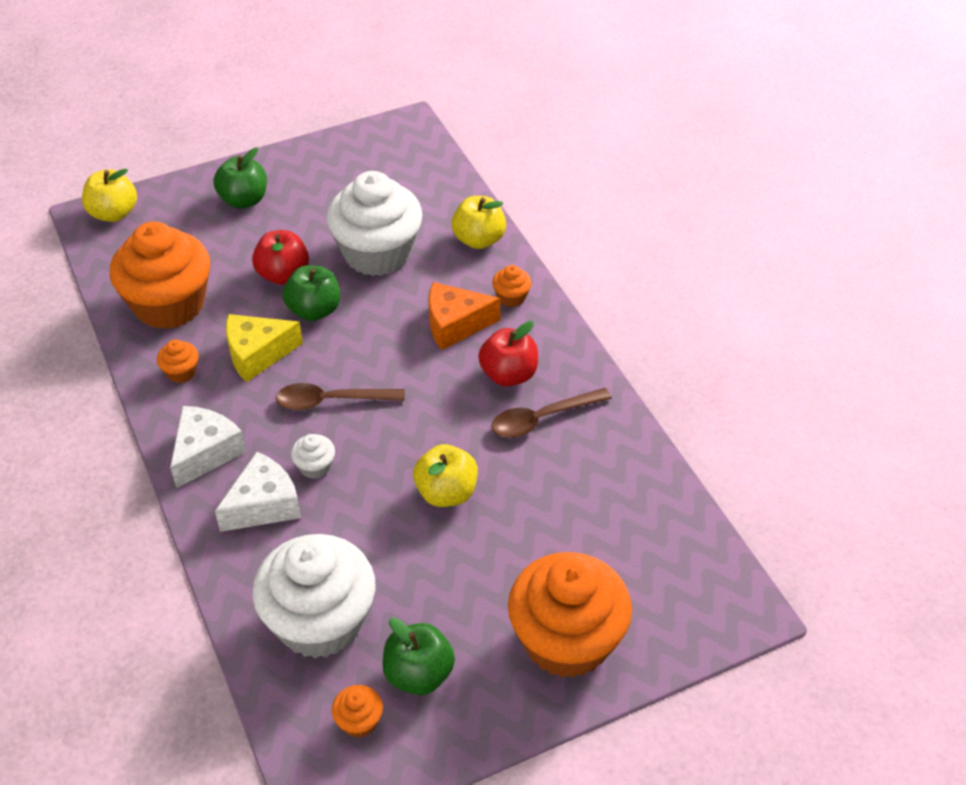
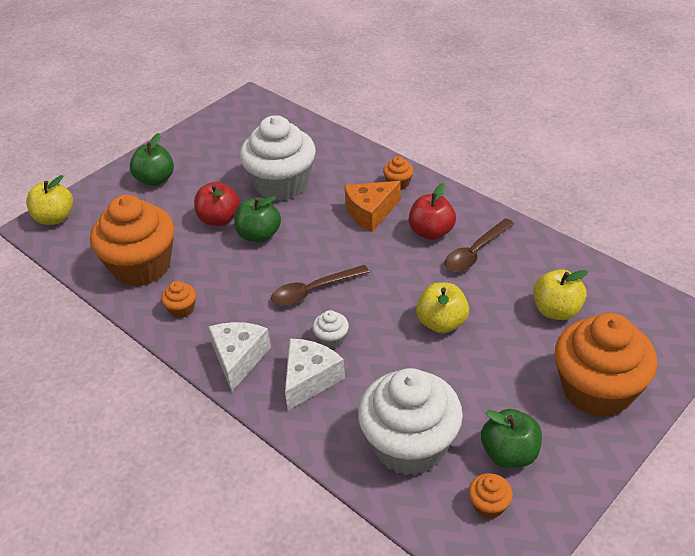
camera: 20 degrees left, 5 degrees down
yellow cheese [226,314,303,382] -> none
yellow apple [451,196,506,249] -> yellow apple moved to [533,269,588,320]

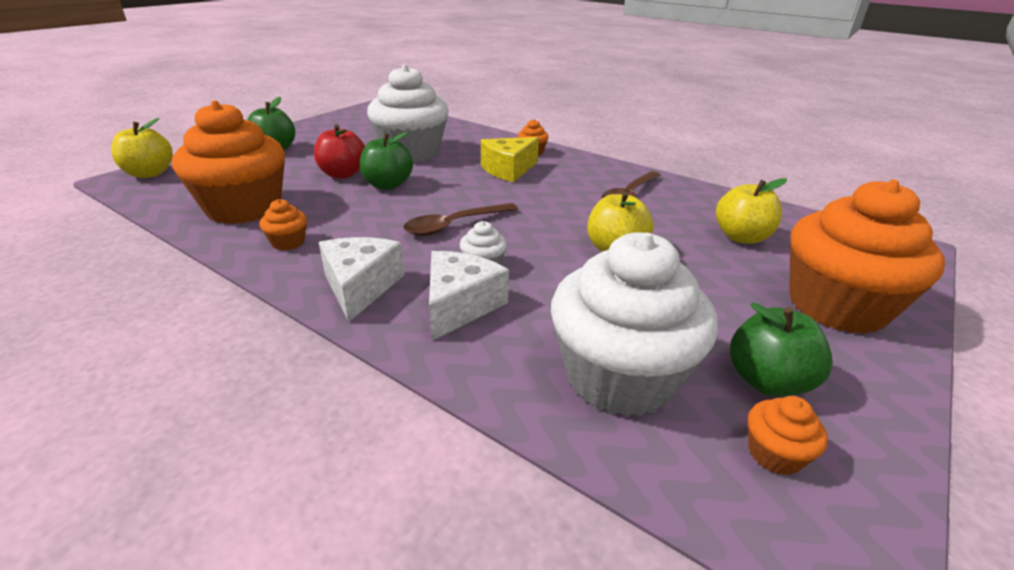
camera: 10 degrees left, 10 degrees down
orange cheese [344,181,401,232] -> yellow cheese [481,137,539,182]
red apple [409,183,456,240] -> none

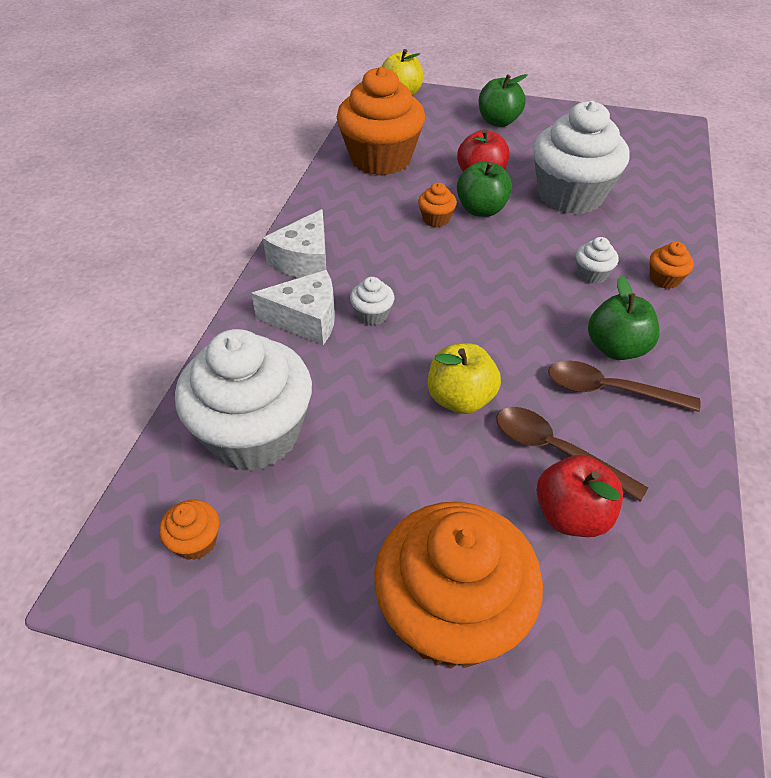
camera: 70 degrees right, 15 degrees up
orange cupcake [259,199,307,250] -> orange cupcake moved to [418,183,457,227]
white cheese [319,237,404,322] -> white cheese turned 135 degrees clockwise [263,209,326,278]
brown spoon [403,203,518,236] -> brown spoon moved to [496,407,648,502]
yellow cheese [481,137,539,182] -> white cupcake [576,237,619,284]
yellow apple [716,178,787,244] -> red apple [537,455,623,537]
green apple [730,302,833,397] -> green apple moved to [588,276,660,360]

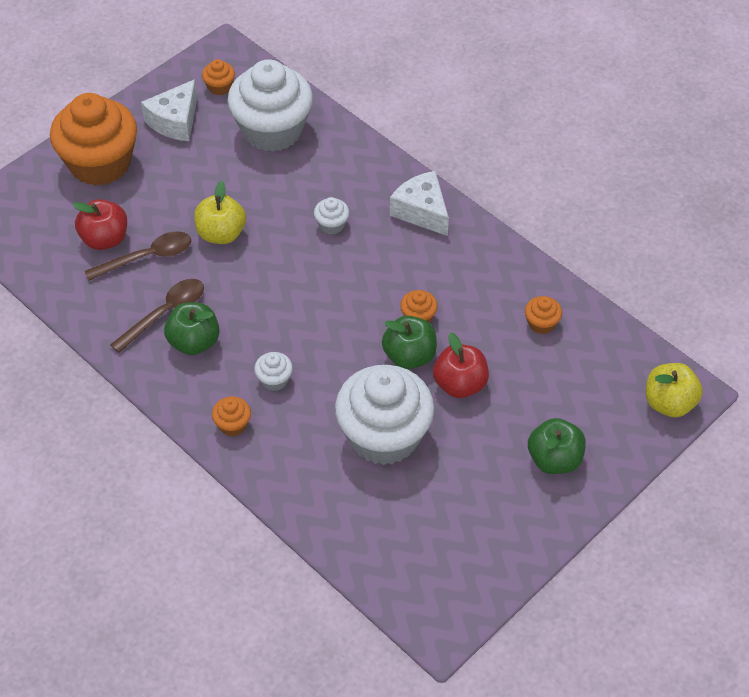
camera: 120 degrees right, 5 degrees up
white cheese [251,270,335,345] -> white cheese moved to [141,79,197,141]
orange cupcake [337,67,425,176] -> orange cupcake [525,296,562,334], size x0.40

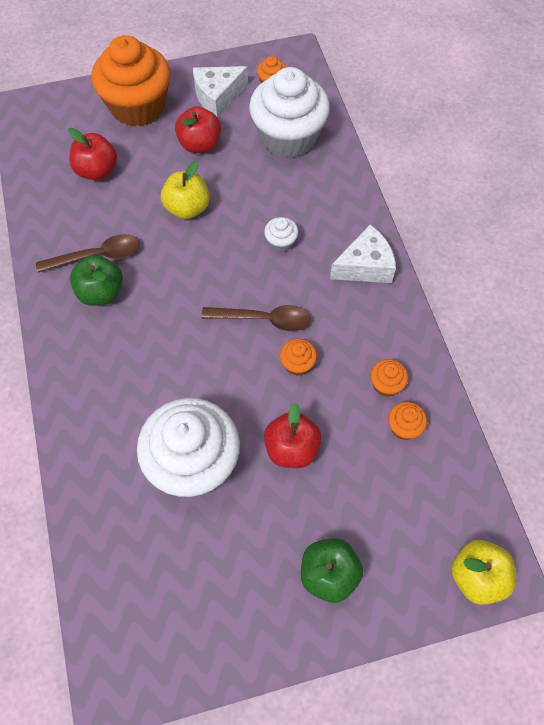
camera: 30 degrees right, 10 degrees up
brown spoon [85,231,191,281] -> brown spoon moved to [201,305,311,331]
orange cupcake [212,397,251,436] -> orange cupcake moved to [370,359,408,397]
white cupcake [254,352,293,391] -> none
green apple [382,316,437,369] -> none
white cheese [390,171,449,236] -> white cheese turned 75 degrees clockwise [330,225,396,283]
none -> red apple [175,106,221,153]

